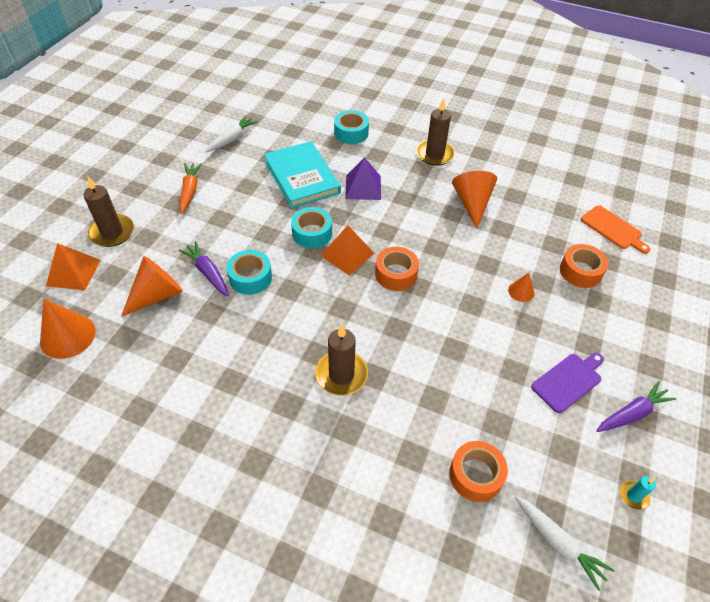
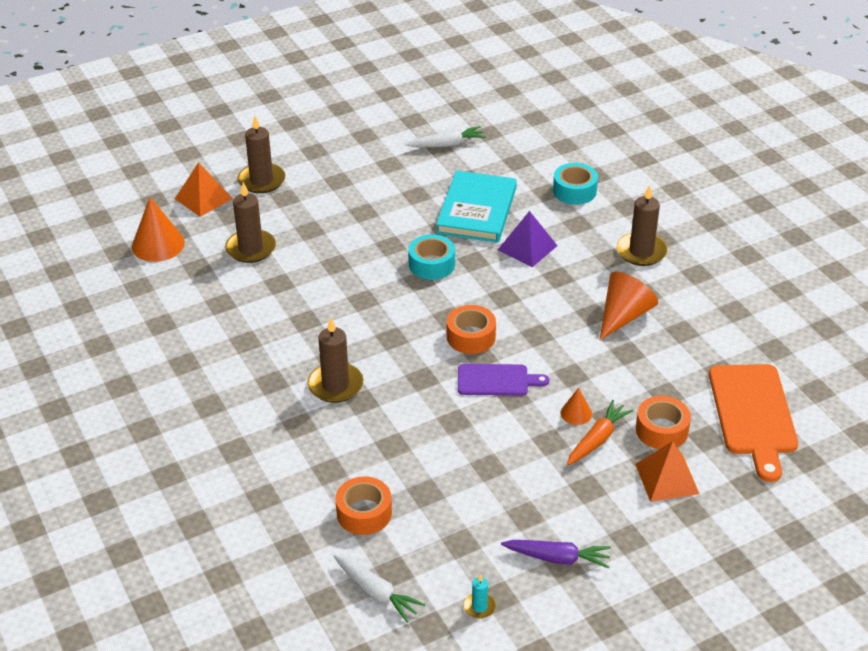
camera: 40 degrees right, 10 degrees down
orange cone [121,256,183,317] -> brown candle [225,182,276,263]
orange carrot [179,163,202,214] -> orange carrot moved to [567,400,634,465]
purple carrot [179,241,229,296] -> none
turquoise tape [227,250,272,295] -> none
orange pyramid [320,225,375,276] -> orange pyramid moved to [635,441,700,502]
white carrot [516,496,615,591] -> white carrot turned 45 degrees counterclockwise [333,554,425,623]
purple cutting board [531,353,604,413] -> purple cutting board moved to [458,364,549,396]
orange cutting board [581,205,650,254] -> orange cutting board [709,364,798,482], size x1.66

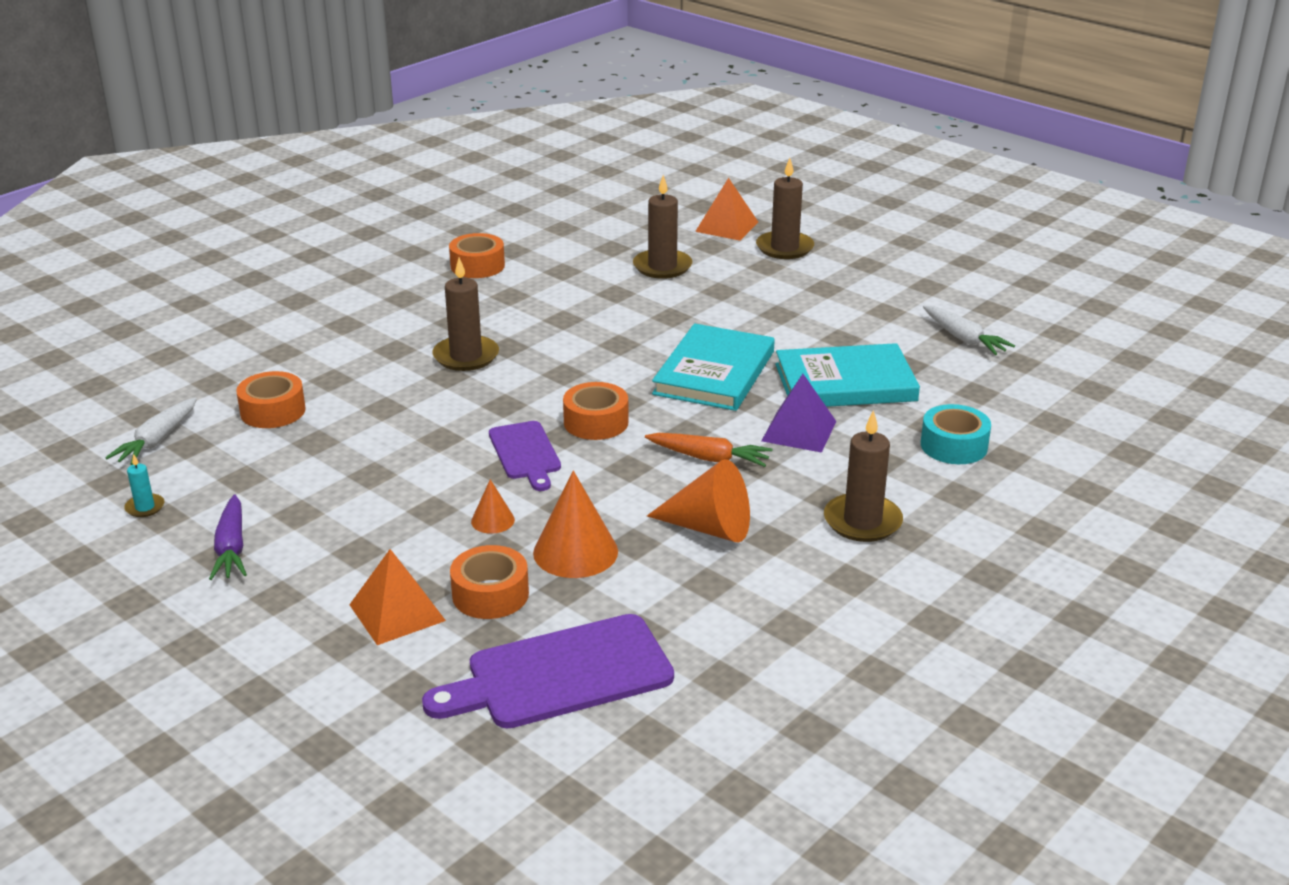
camera: 70 degrees right, 10 degrees down
orange cone [132,197,185,262] -> orange cone moved to [533,471,618,578]
turquoise tape [408,234,455,280] -> turquoise book [652,324,775,411]
orange carrot [567,400,634,465] -> orange carrot moved to [645,433,772,467]
orange cutting board [709,364,798,482] -> purple cutting board [422,614,674,729]
none -> orange tape [449,233,505,278]

